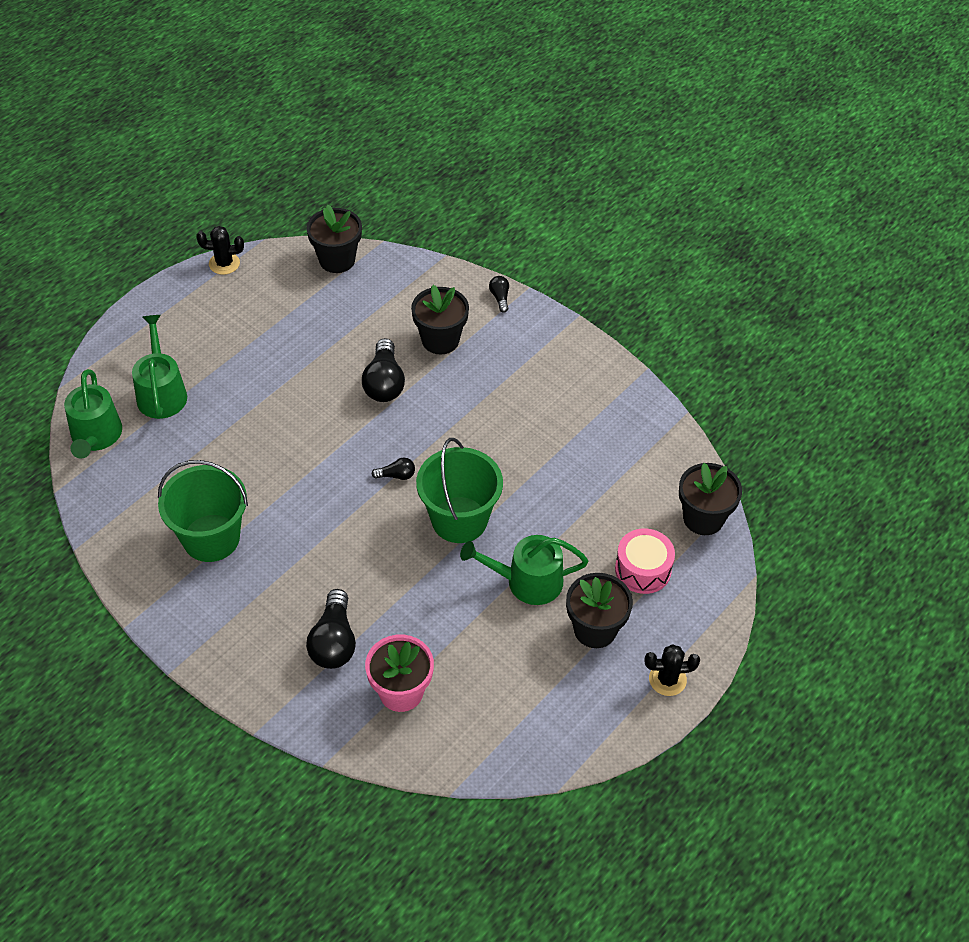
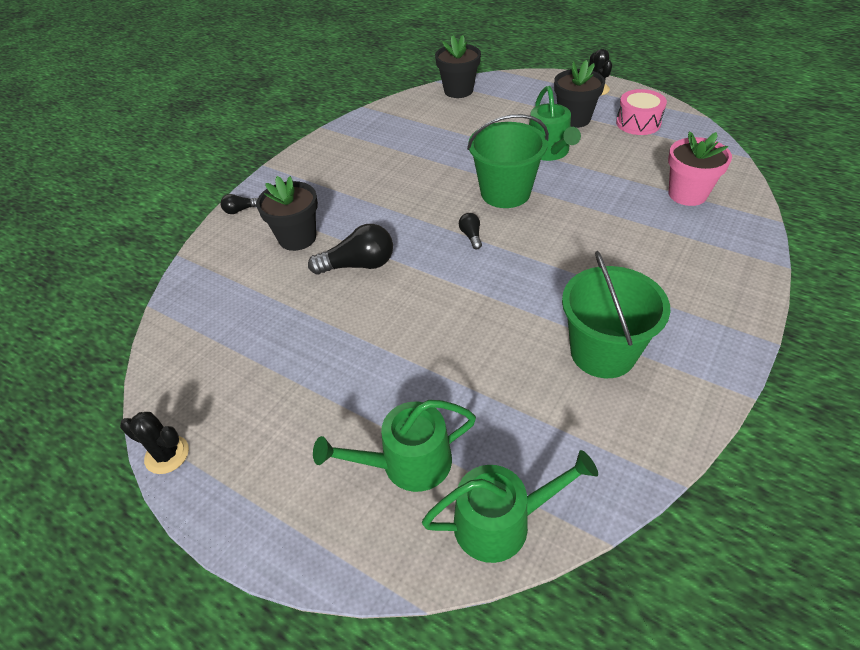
camera: 95 degrees left, 5 degrees down
black cactus [196,226,244,275] -> black cactus turned 60 degrees counterclockwise [120,412,189,474]
black light bulb [306,589,356,669] -> none
black flower pot [307,205,362,273] -> none
pink drum [615,529,675,594] -> pink drum moved to [616,89,667,135]

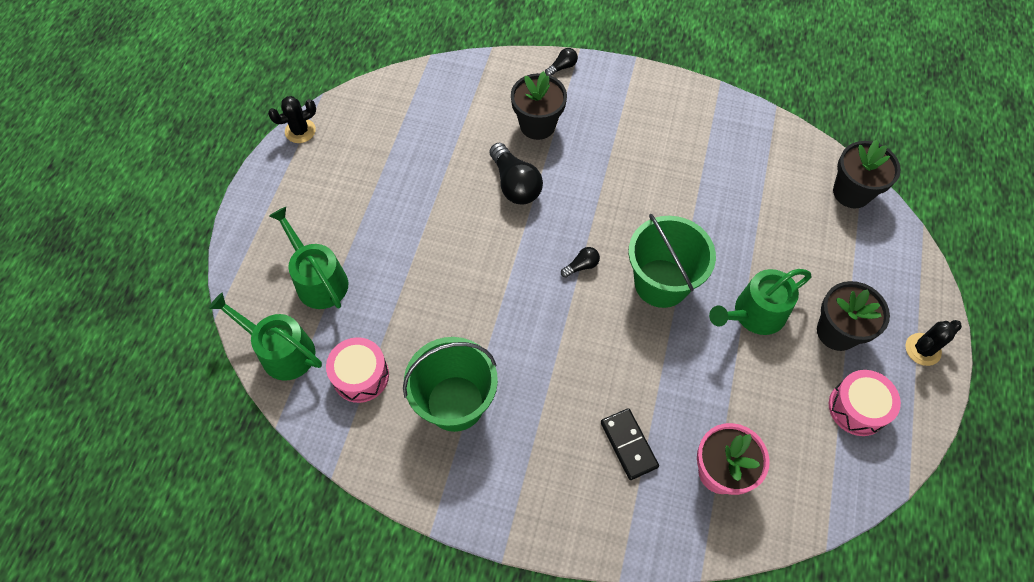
camera: 70 degrees right, 15 degrees up
black cactus [120,412,189,474] -> black cactus turned 60 degrees clockwise [268,96,316,143]
black light bulb [221,194,258,214] -> black light bulb turned 90 degrees clockwise [545,48,578,76]
green watering can [422,450,598,563] -> green watering can turned 150 degrees clockwise [208,293,322,381]
none -> pink drum [326,337,389,403]
none -> black domino [601,408,659,480]

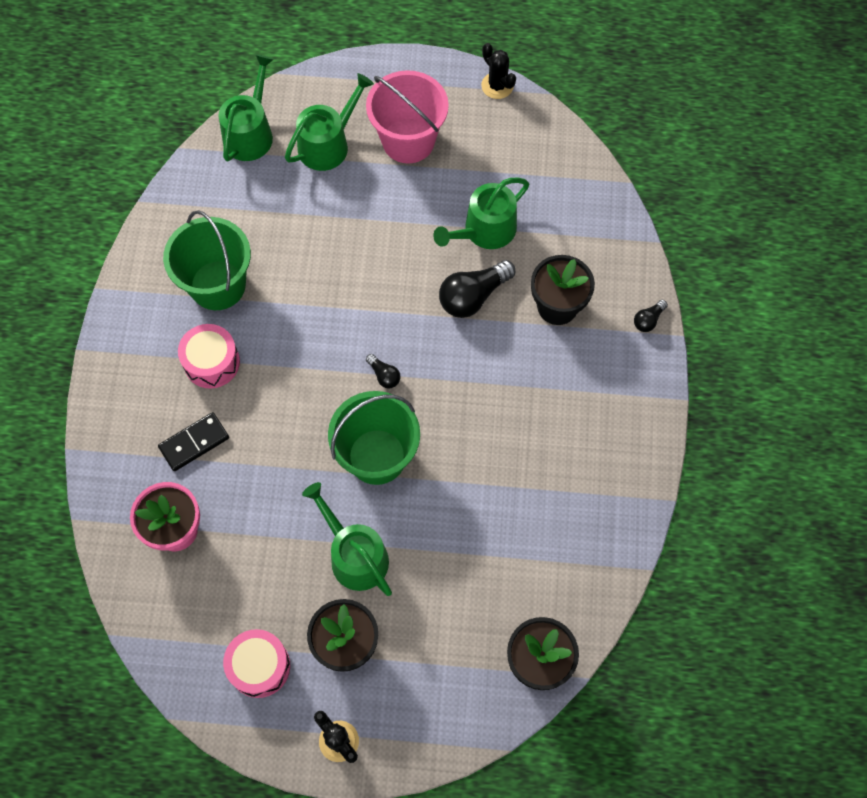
camera: 80 degrees right, 5 degrees up
pink drum [326,337,389,403] -> pink drum moved to [178,324,240,389]
black light bulb [545,48,578,76] -> black light bulb turned 90 degrees clockwise [634,300,668,332]
none -> pink bucket [366,70,449,163]
none -> green watering can [433,178,529,249]

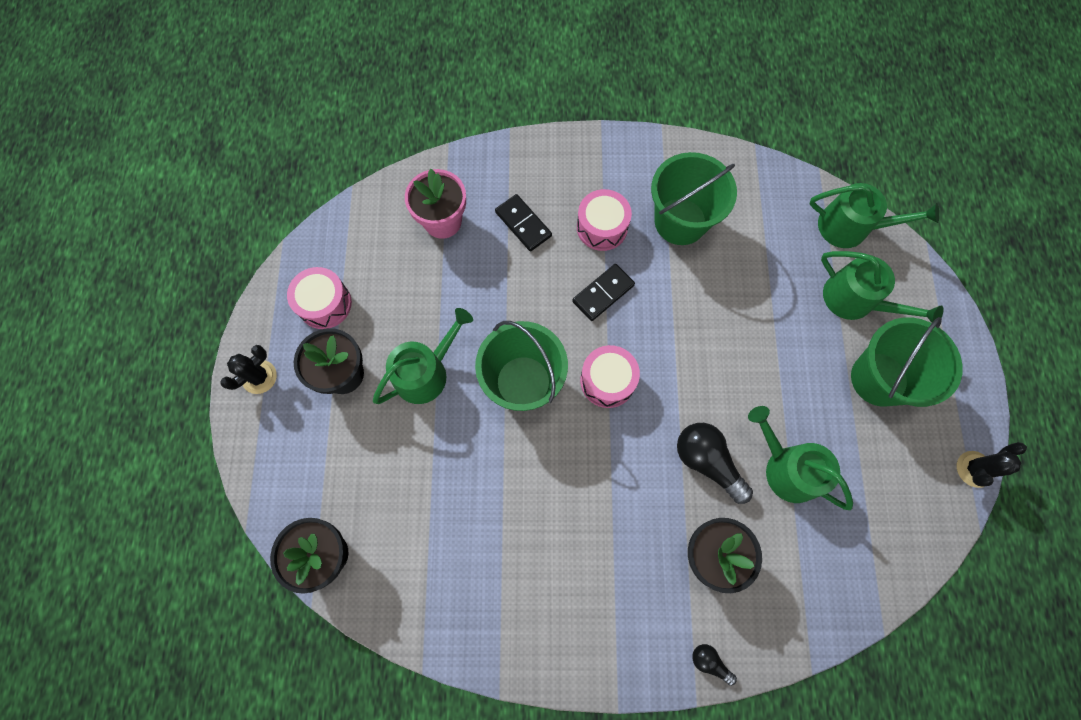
camera: 85 degrees right, 5 degrees up
pink bucket [366,70,449,163] -> green bucket [851,317,963,407]
black light bulb [366,354,401,388] -> pink drum [580,345,640,408]
none -> black domino [572,264,635,321]

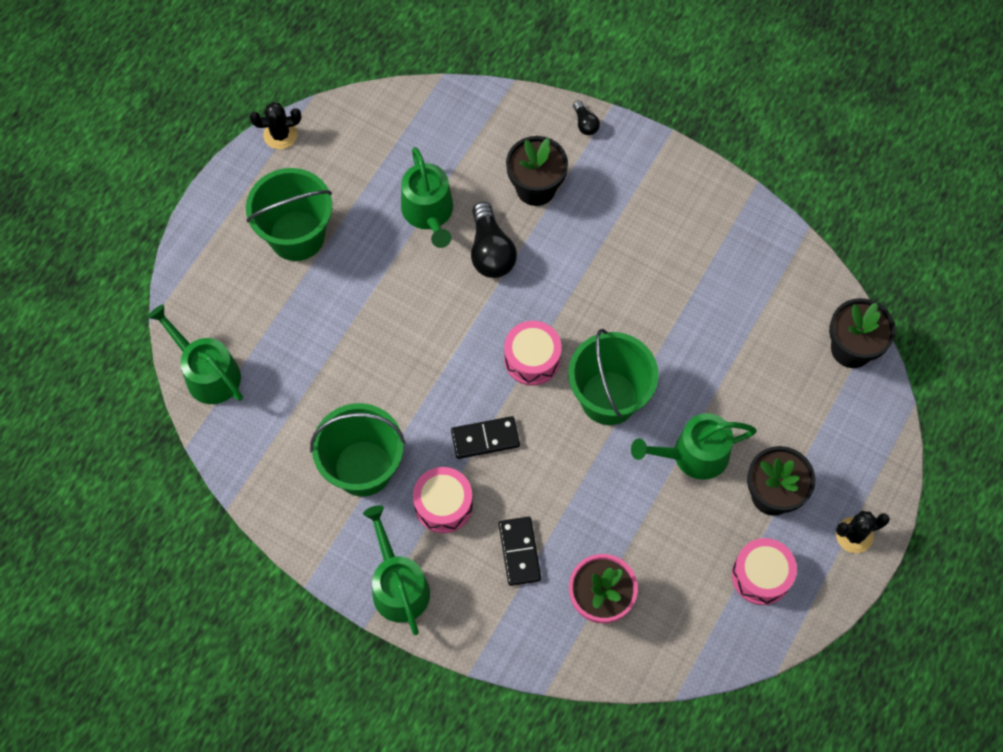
camera: 150 degrees left, 5 degrees down
green watering can [821,251,943,323] -> green watering can moved to [363,505,430,635]

